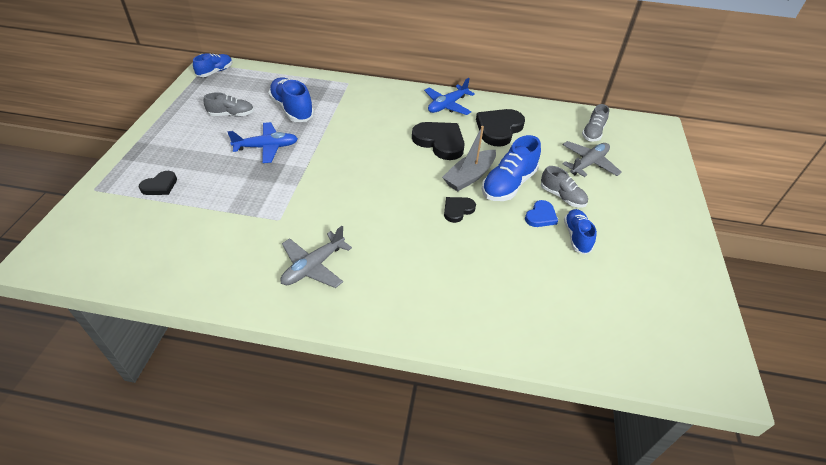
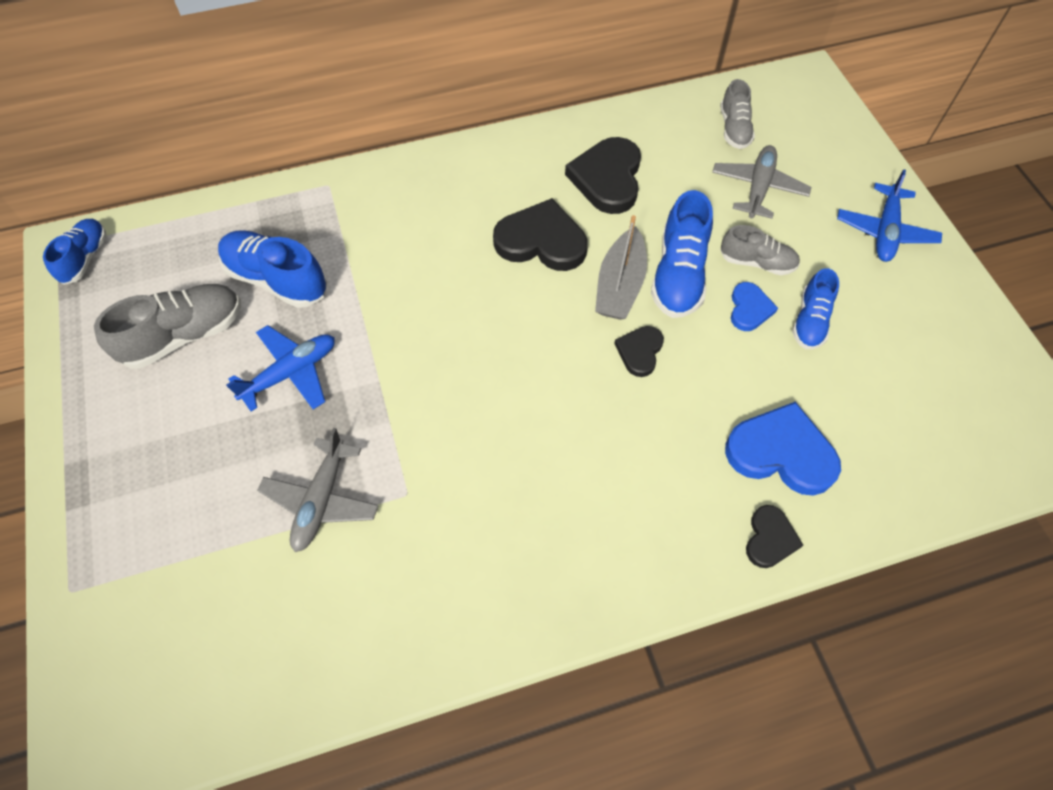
camera: 25 degrees left, 15 degrees up
black heart [139,171,177,195] -> black heart moved to [746,505,803,568]
grey shoe [204,92,254,117] -> grey shoe [94,284,241,369], size x1.58
grey plane [281,226,352,288] -> grey plane moved to [257,428,379,552]
blue plane [424,78,475,115] -> blue plane moved to [837,169,942,262]
blue shoe [564,209,597,255] -> blue shoe turned 135 degrees counterclockwise [792,268,839,349]
none -> blue heart [725,402,841,496]

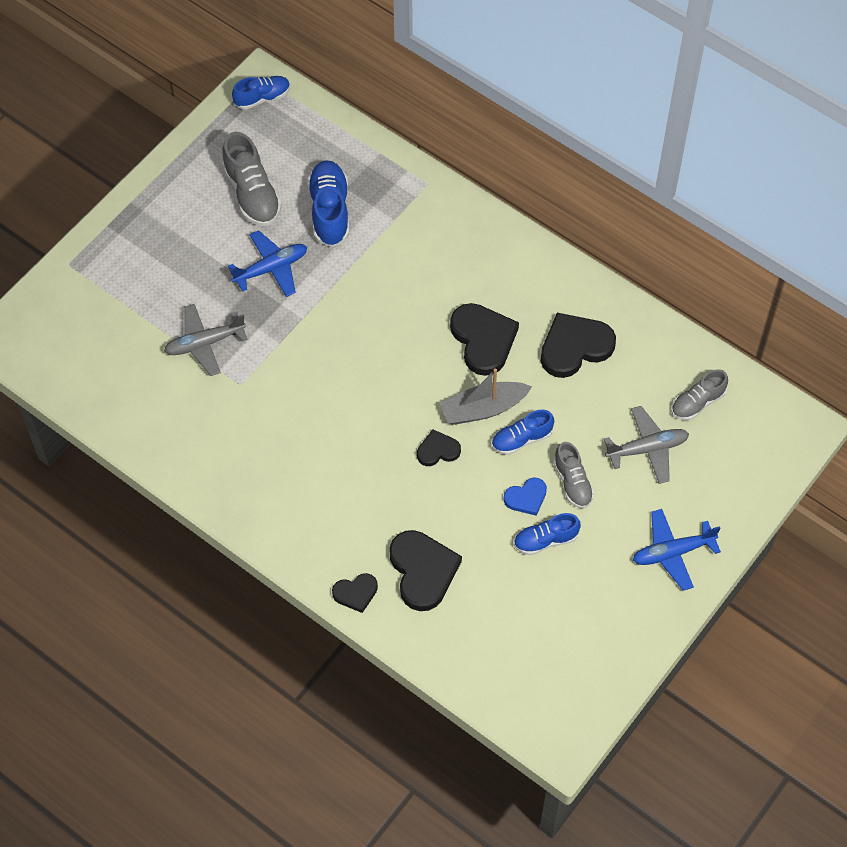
camera: 55 degrees right, 0 degrees up
grey shoe [94,284,241,369] -> grey shoe turned 45 degrees clockwise [222,132,282,226]
blue plane [226,325,335,411] -> blue plane turned 45 degrees counterclockwise [228,230,307,297]
blue shoe [651,190,713,318] -> blue shoe [492,410,554,455], size x0.63
blue heart [725,402,841,496] -> black heart [389,530,462,611]

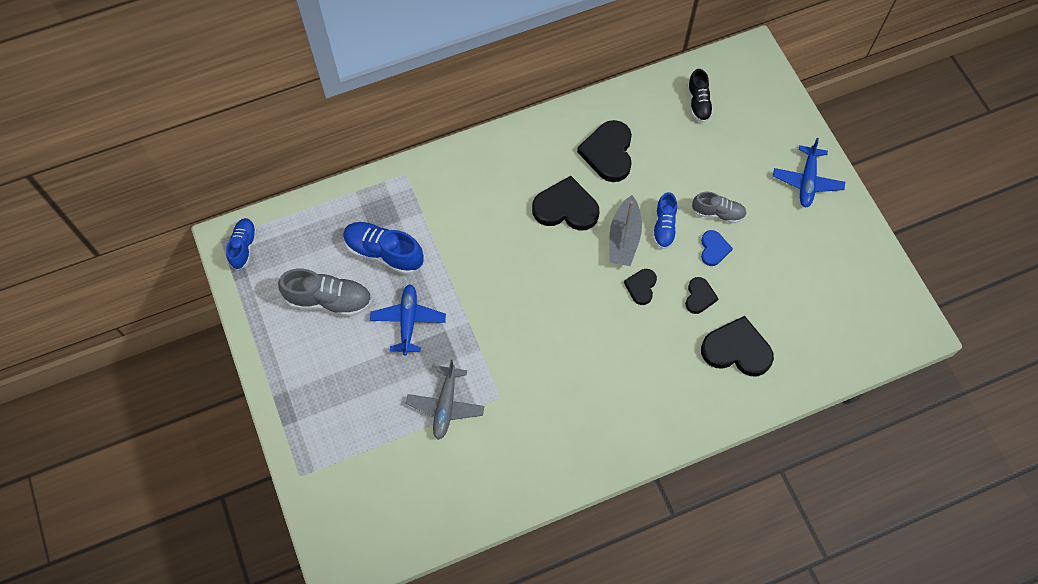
camera: 60 degrees left, 5 degrees up
black heart [332,573,378,613] -> black heart moved to [685,277,719,314]
blue shoe [514,513,581,555] -> none
grey plane [604,406,689,484] -> none
grey shoe [671,369,728,420] -> black shoe [687,69,713,122]

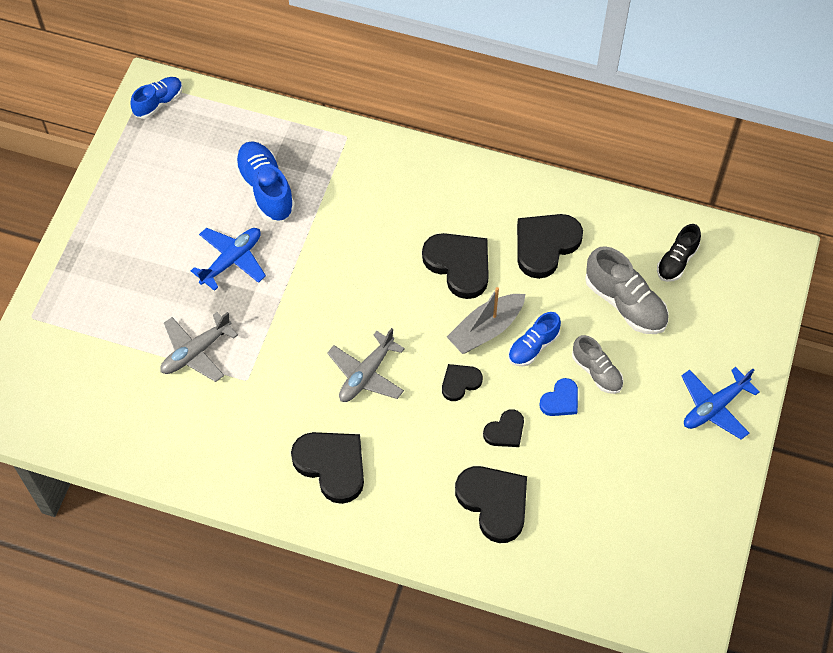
camera: 40 degrees right, 5 degrees down
grey shoe [278,269,372,317] -> grey shoe moved to [585,246,669,334]
none -> black heart [291,432,364,504]
none -> grey plane [327,328,405,402]

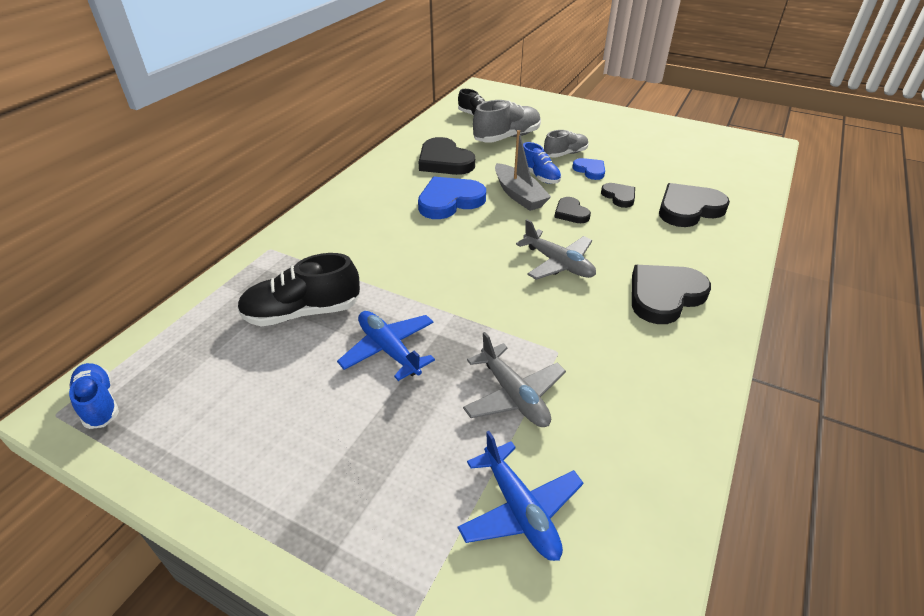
camera: 80 degrees left, 20 degrees down
blue shoe [234,141,295,222] -> black shoe [237,253,360,327]
black heart [422,233,489,299] -> blue heart [418,177,486,219]
blue plane [681,367,759,440] -> blue plane moved to [458,431,584,561]

